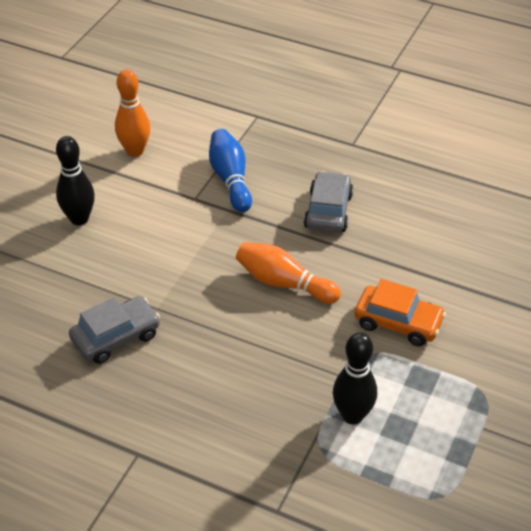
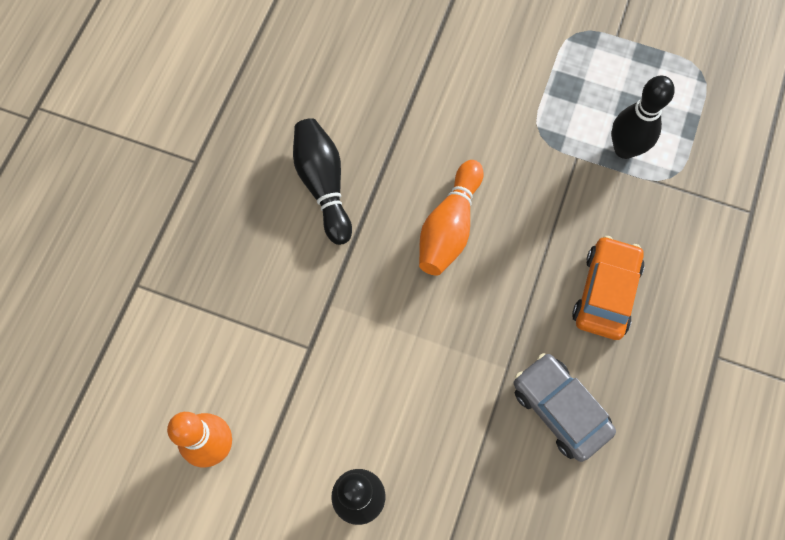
camera: 95 degrees left, 25 degrees up
blue bowling pin [209,129,252,212] -> none
grey car [304,171,353,233] -> black bowling pin [293,118,352,245]
orange car [354,279,446,346] -> orange car moved to [572,236,644,340]

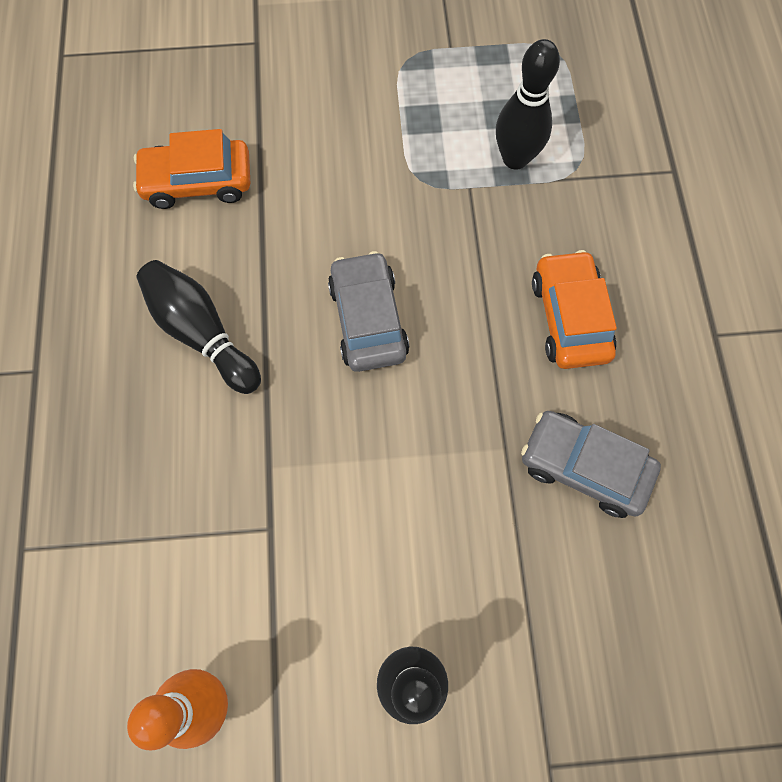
camera: 25 degrees left, 0 degrees up
orange bowling pin [419,160,484,276] -> grey car [328,251,409,372]
none -> orange car [133,129,250,209]

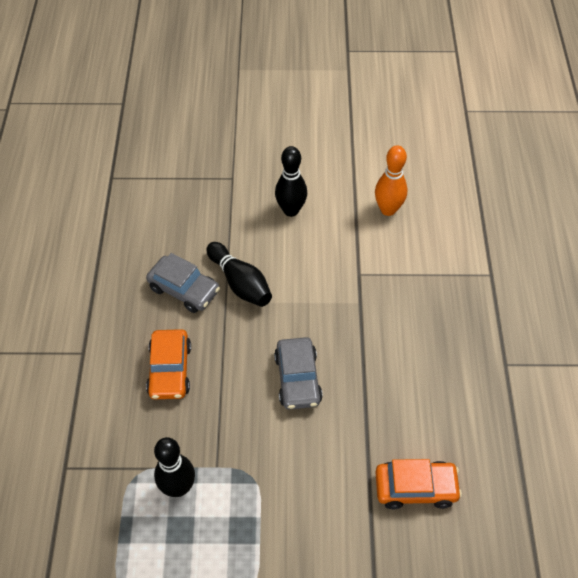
camera: 175 degrees left, 15 degrees down
black bowling pin [136,260,261,394] -> black bowling pin moved to [207,242,272,307]

